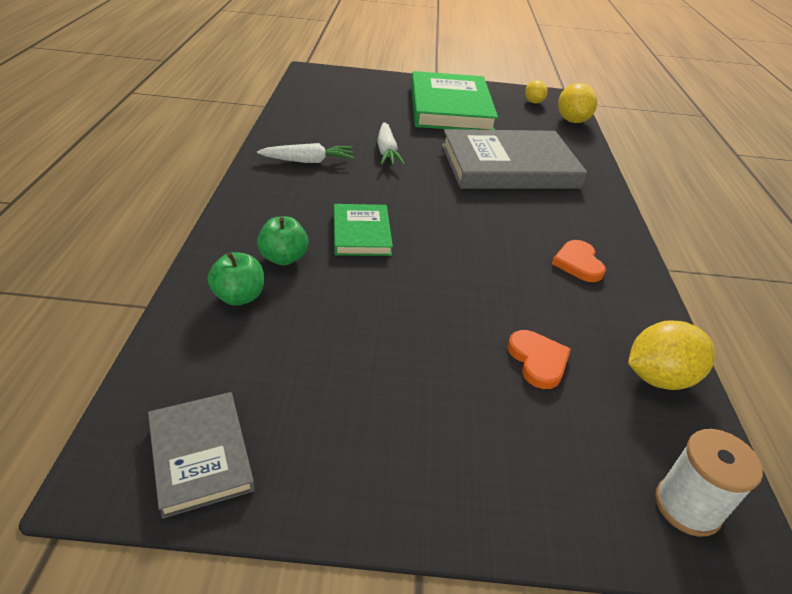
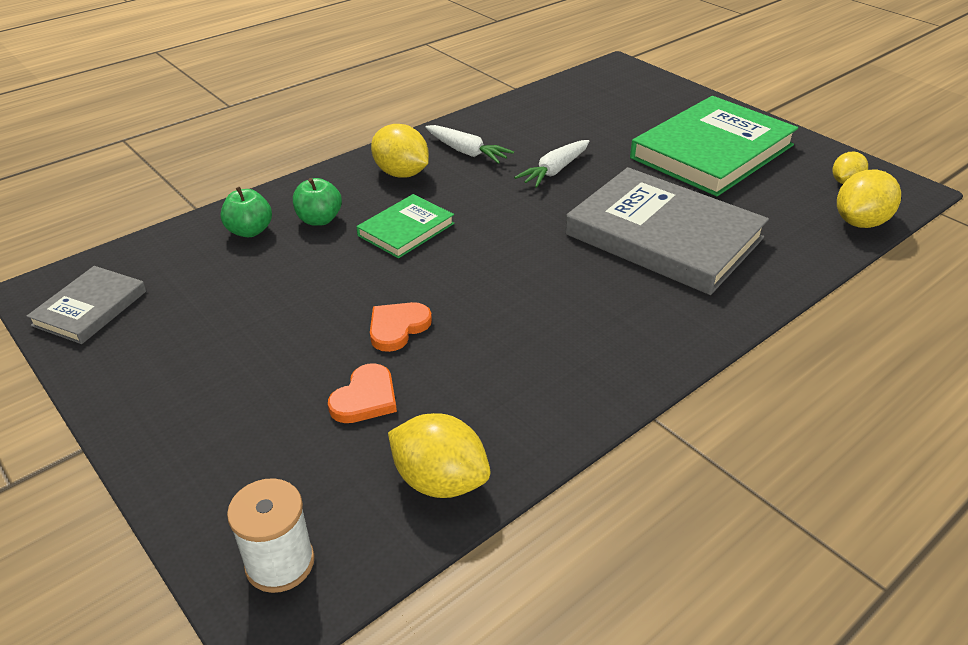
camera: 50 degrees right, 0 degrees up
orange heart [552,240,606,282] -> orange heart moved to [370,302,432,352]
none -> yellow lemon [371,124,429,177]

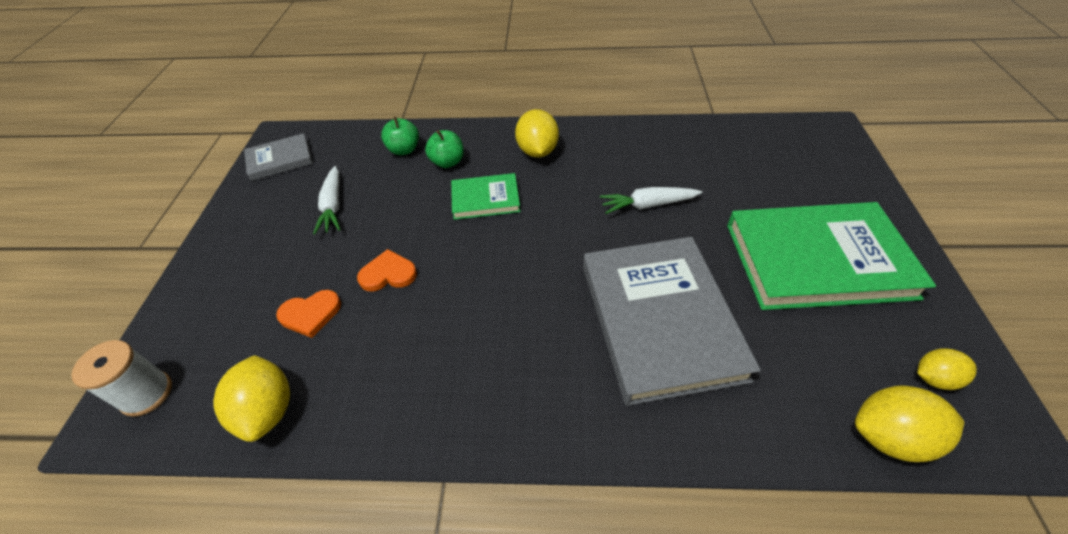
camera: 45 degrees right, 10 degrees up
white carrot [425,125,514,164] -> white carrot moved to [313,166,341,235]

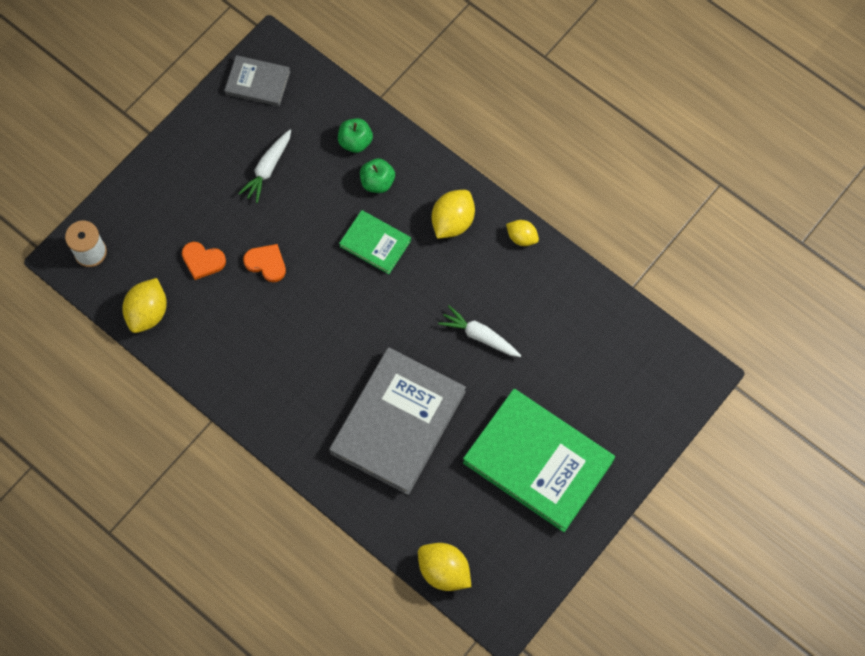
camera: 35 degrees right, 20 degrees up
yellow lemon [917,348,977,390] -> yellow lemon moved to [506,220,539,246]

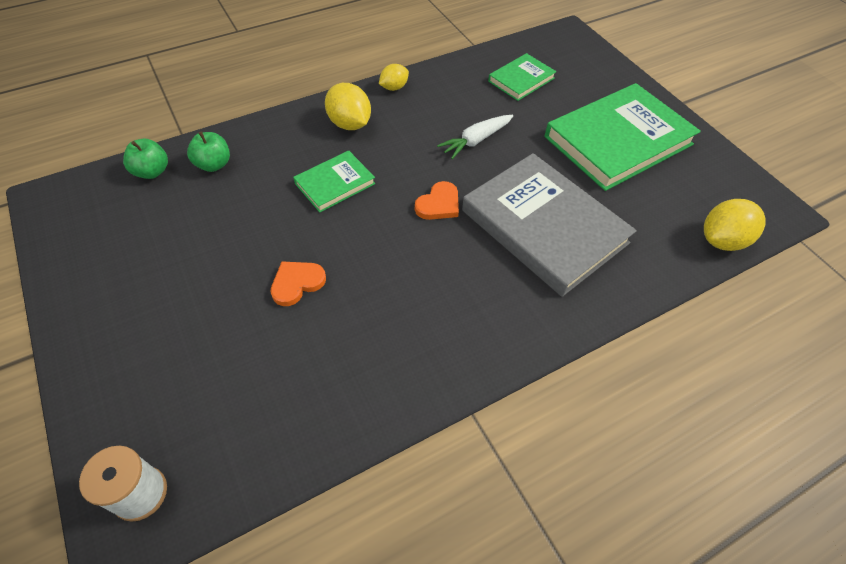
camera: 70 degrees left, 15 degrees down
yellow lemon [122,278,167,333] -> none
orange heart [182,242,226,280] -> orange heart moved to [415,181,459,220]
grey book [224,55,291,107] -> none
white carrot [238,130,291,203] -> none
green apple [360,158,395,193] -> green apple moved to [123,139,168,179]
none -> green book [488,53,556,101]

